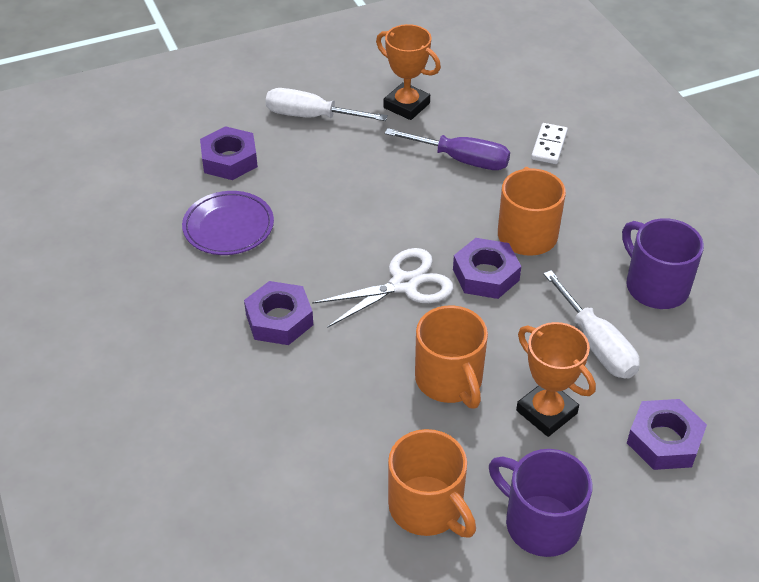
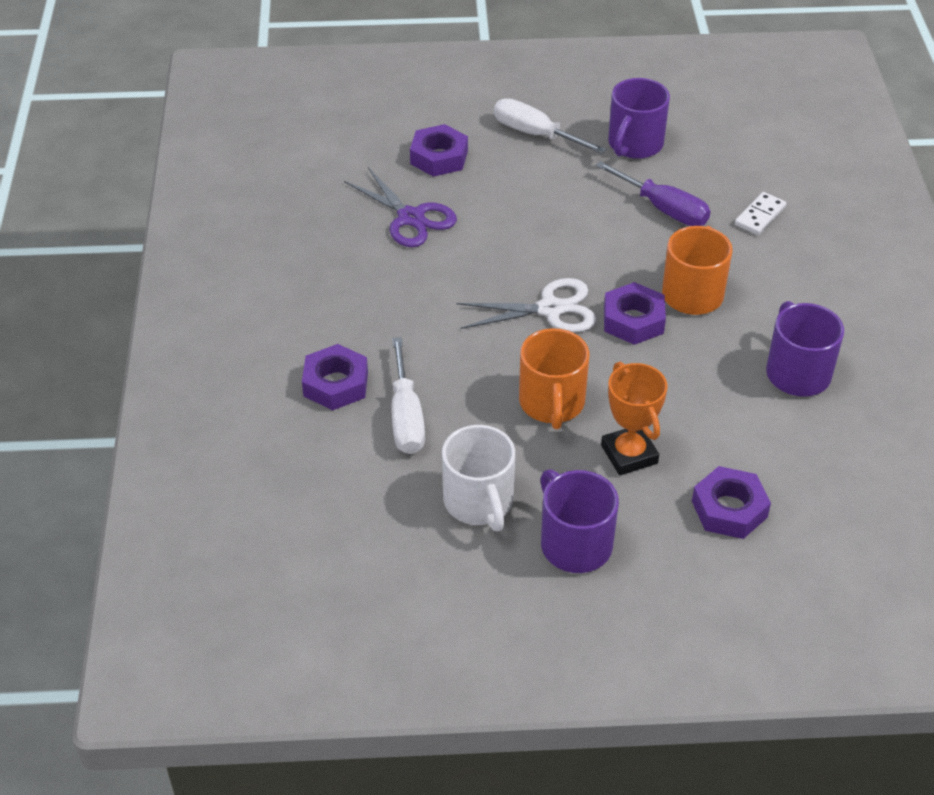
camera: 20 degrees right, 0 degrees up
purple plate [182,191,274,255] -> purple scissors [344,167,457,247]
purple nut [244,281,313,345] -> purple nut moved to [302,344,368,410]
orange trophy [376,24,441,120] -> purple mug [608,78,670,159]
orange mug [388,429,476,538] -> white mug [442,425,515,531]
white screwdriver [543,270,640,379] -> white screwdriver moved to [391,337,425,454]

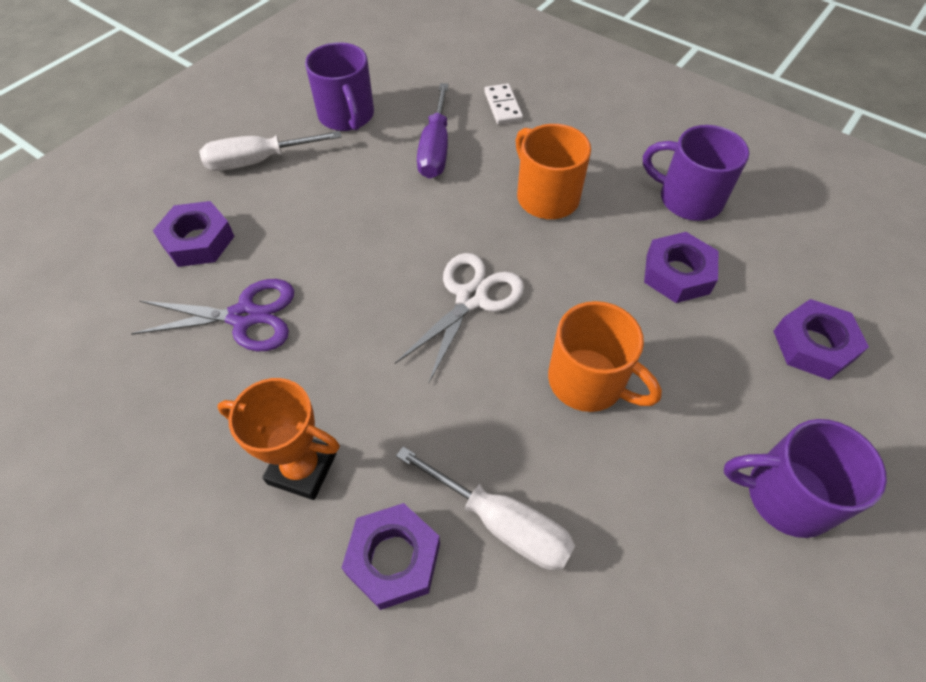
camera: 50 degrees left, 10 degrees up
white mug [442,425,515,531] -> none
purple screwdriver [595,161,710,226] -> purple screwdriver turned 105 degrees clockwise [417,83,449,179]
orange trophy [601,362,668,475] -> orange trophy moved to [217,378,340,500]
purple nut [604,282,666,345] -> purple nut moved to [644,232,718,303]

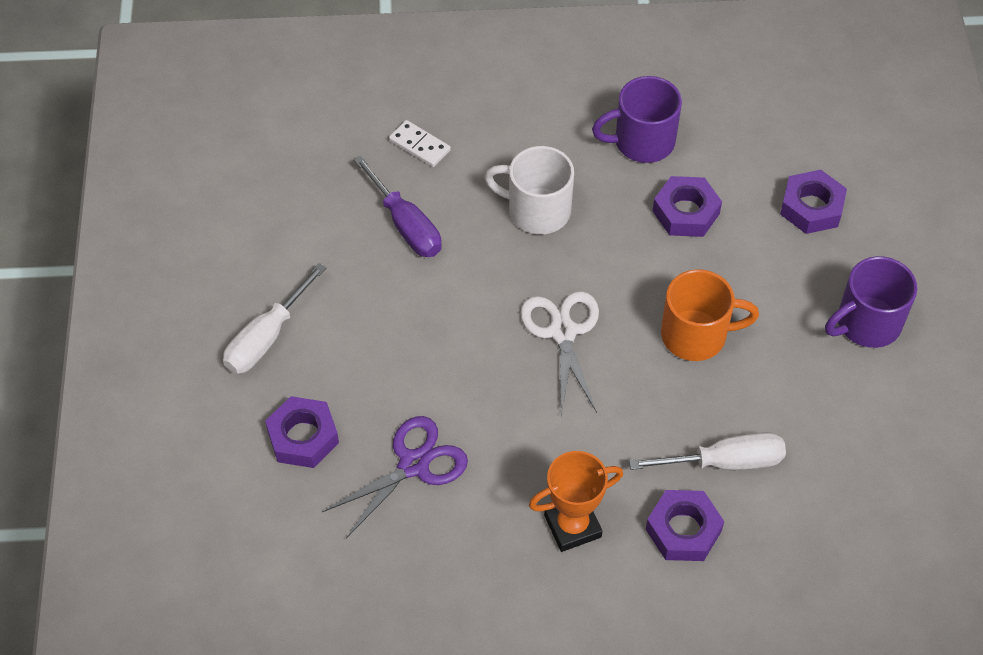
camera: 40 degrees left, 0 degrees up
purple mug [305,42,374,131] -> none
orange mug [516,124,591,219] -> white mug [484,146,574,234]

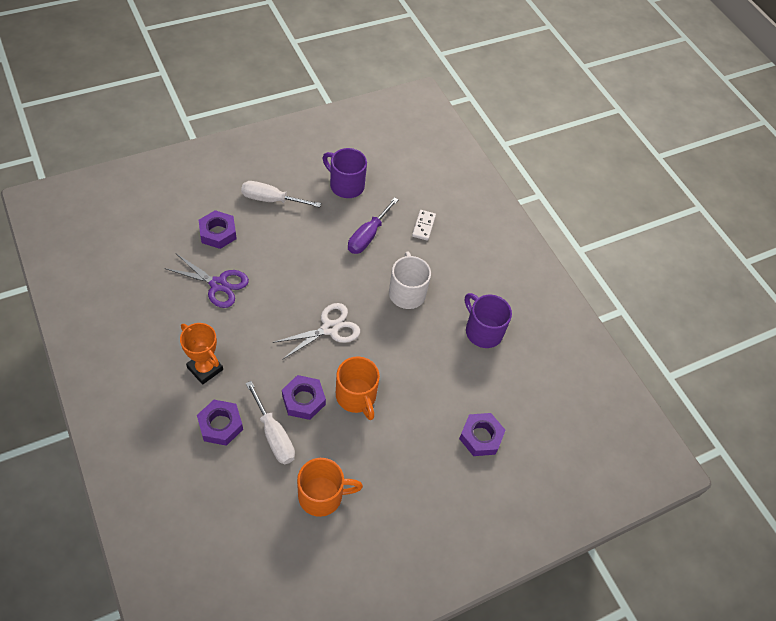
camera: 60 degrees right, 0 degrees up
purple nut [652,176,722,237] -> purple nut moved to [282,375,326,420]
purple mug [825,256,917,348] -> purple mug moved to [323,148,367,198]
none -> orange mug [297,458,363,517]

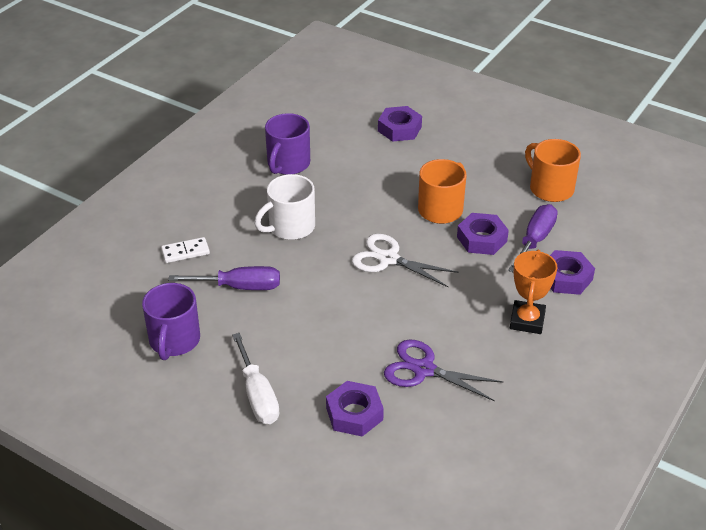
camera: 115 degrees left, 15 degrees down
purple scissors [164,254,249,308] -> purple scissors turned 60 degrees counterclockwise [384,340,503,401]
white screwdriver [246,381,295,464] -> purple screwdriver [508,204,558,273]

